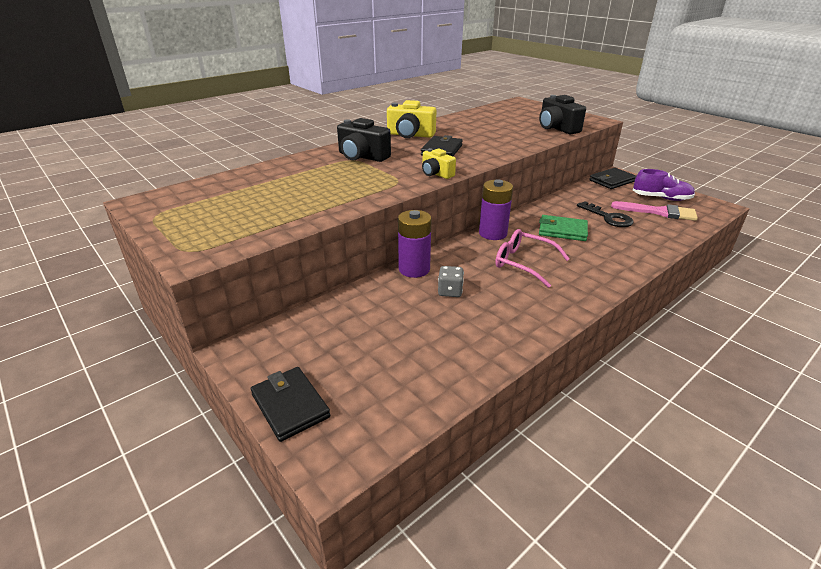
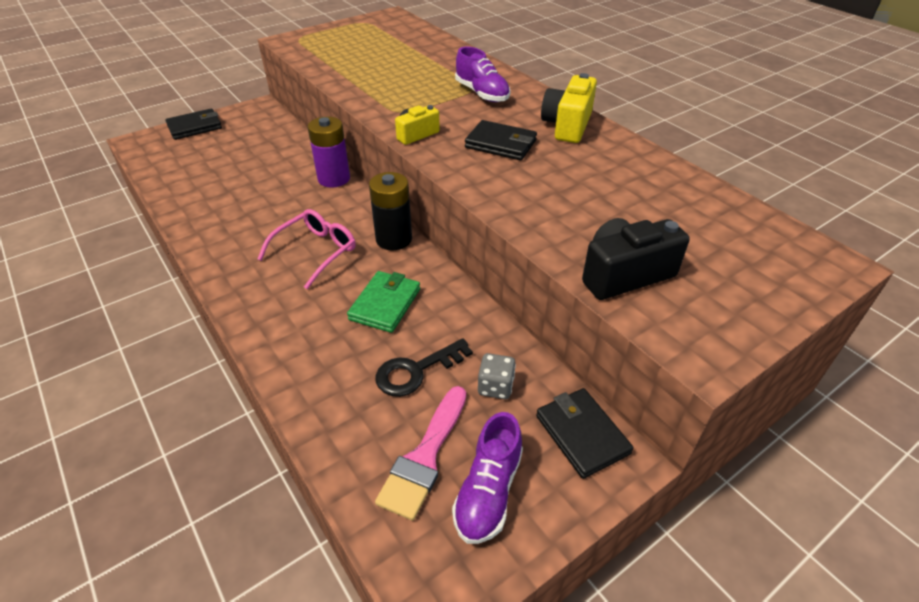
camera: 95 degrees right, 10 degrees up
black camera [337,118,391,162] -> purple shoe [455,47,511,102]
grey dice [438,266,464,297] -> grey dice moved to [478,353,516,399]
purple battery [479,179,513,240] -> black battery [369,172,412,250]

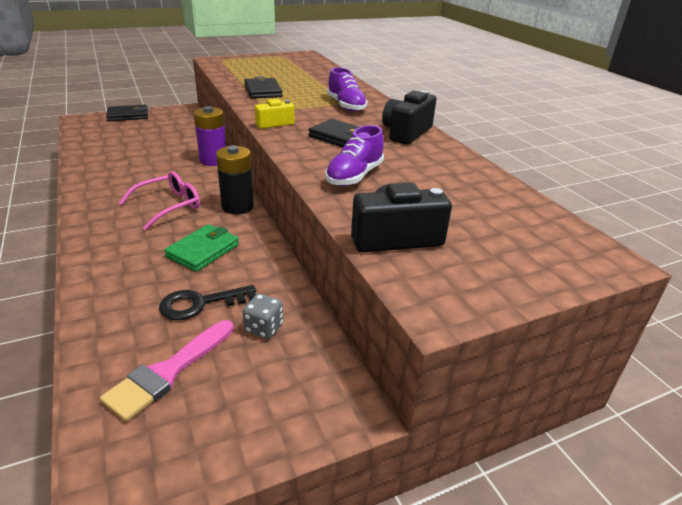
camera: 10 degrees right, 10 degrees down
purple shoe [452,412,523,544] -> purple shoe moved to [325,125,384,186]
black wallet [536,388,633,479] -> black wallet moved to [244,76,283,99]
yellow camera [541,73,597,143] -> black camera [382,90,436,145]

